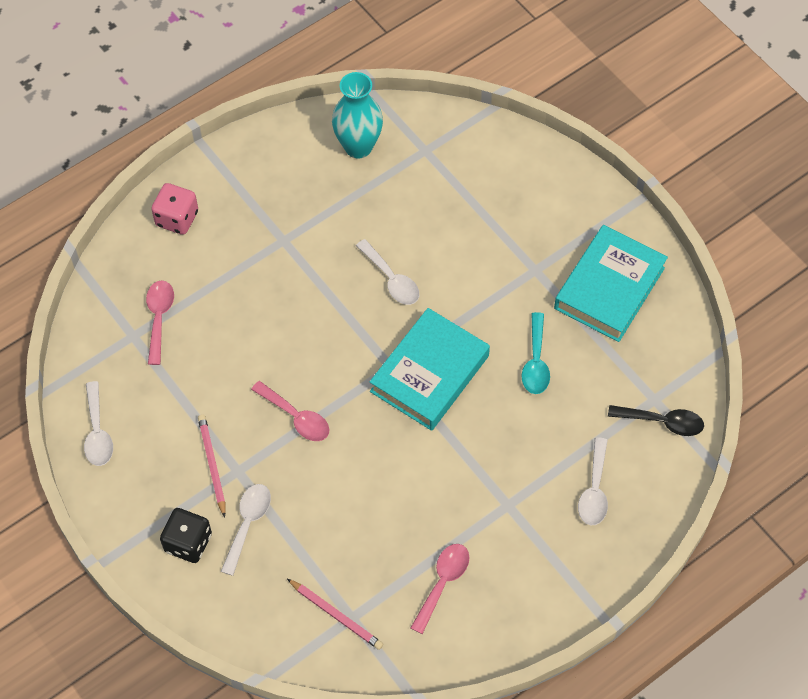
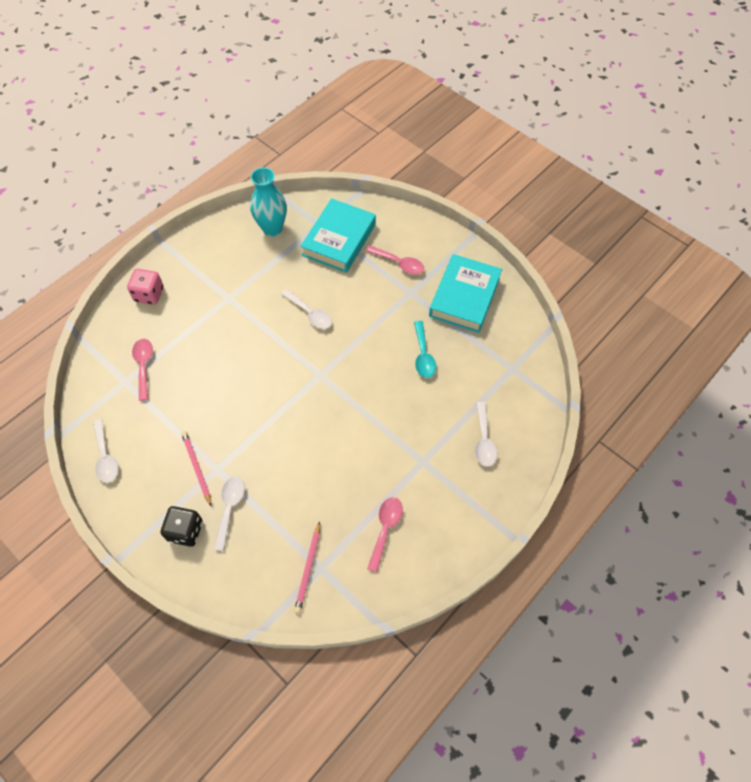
camera: 10 degrees left, 0 degrees up
pink spoon [251,381,330,441] -> pink spoon moved to [366,245,424,274]
pink pencil [287,579,383,650] -> pink pencil turned 75 degrees clockwise [294,521,320,613]
turquoise book [370,308,490,431] -> turquoise book moved to [301,198,376,273]
black spoon [608,405,704,436] -> none

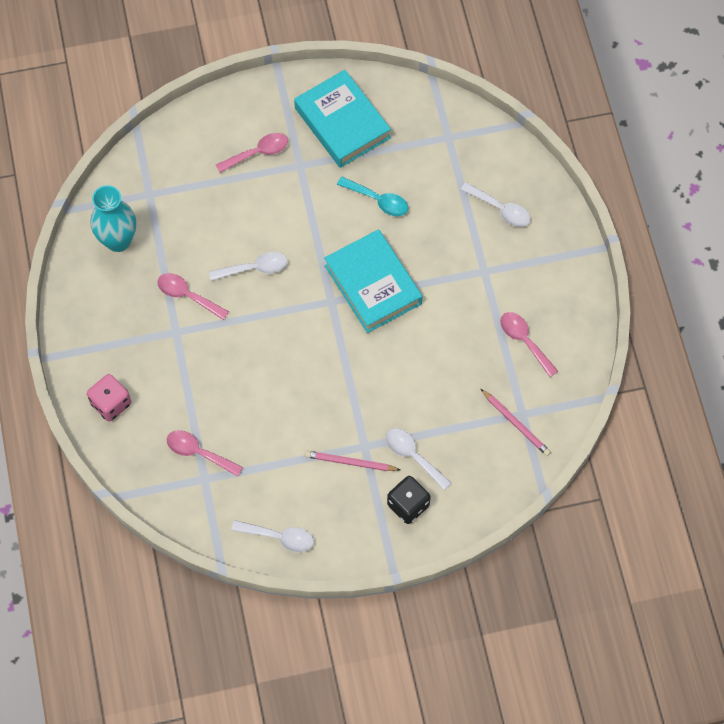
camera: 55 degrees left, 5 degrees up
turquoise book [301,198,376,273] -> turquoise book moved to [324,229,422,333]
none -> pink spoon [157,273,229,320]

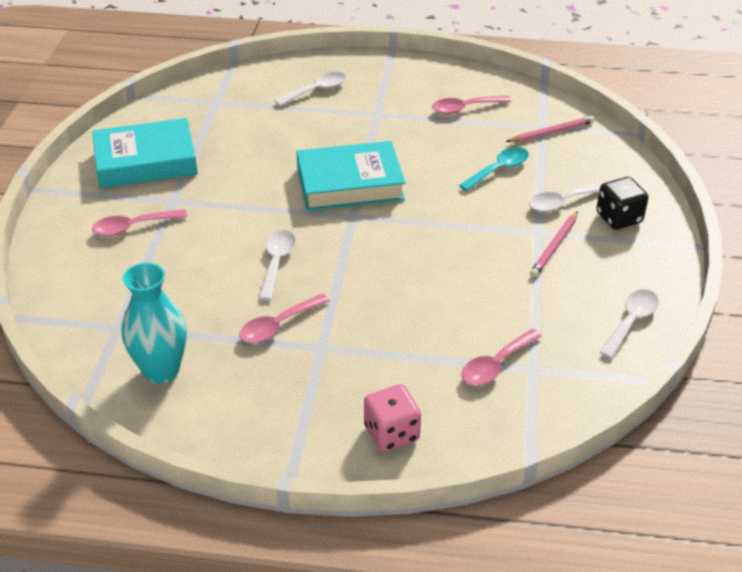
camera: 70 degrees left, 25 degrees down
pink spoon [216,133,288,173] -> pink spoon turned 105 degrees counterclockwise [92,209,187,236]
turquoise spoon [337,177,408,216] -> turquoise spoon moved to [459,147,529,191]

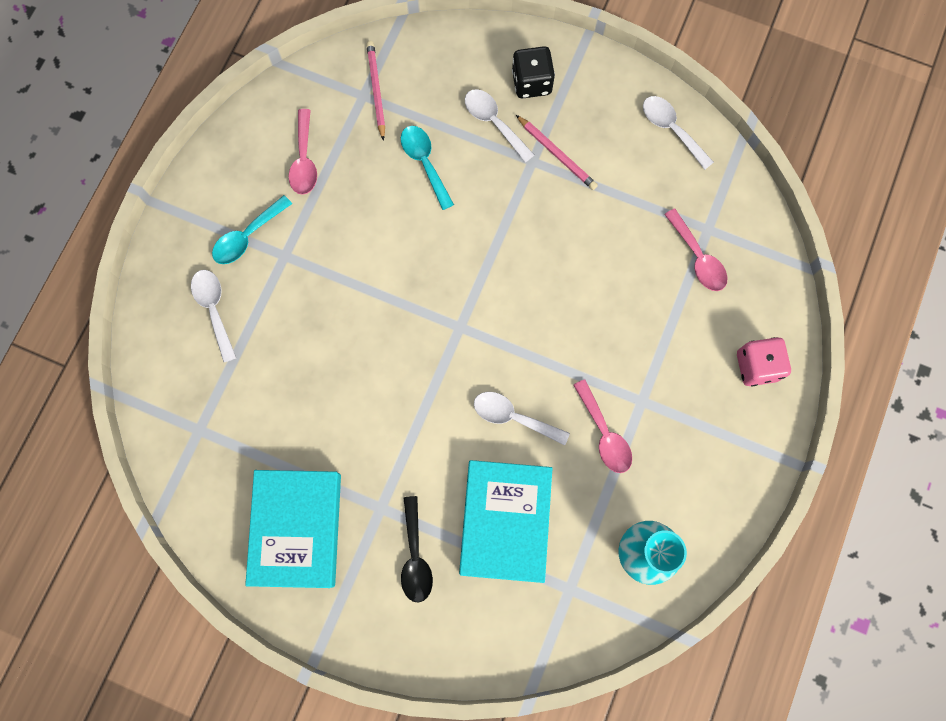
camera: 75 degrees left, 35 degrees up
pink spoon [92,209,187,236] -> black spoon [401,496,433,603]
turquoise book [296,141,405,211] -> turquoise book moved to [459,460,553,583]
white spoon [529,182,605,212] -> white spoon turned 150 degrees clockwise [465,89,534,163]
none -> turquoise spoon [212,195,292,264]

